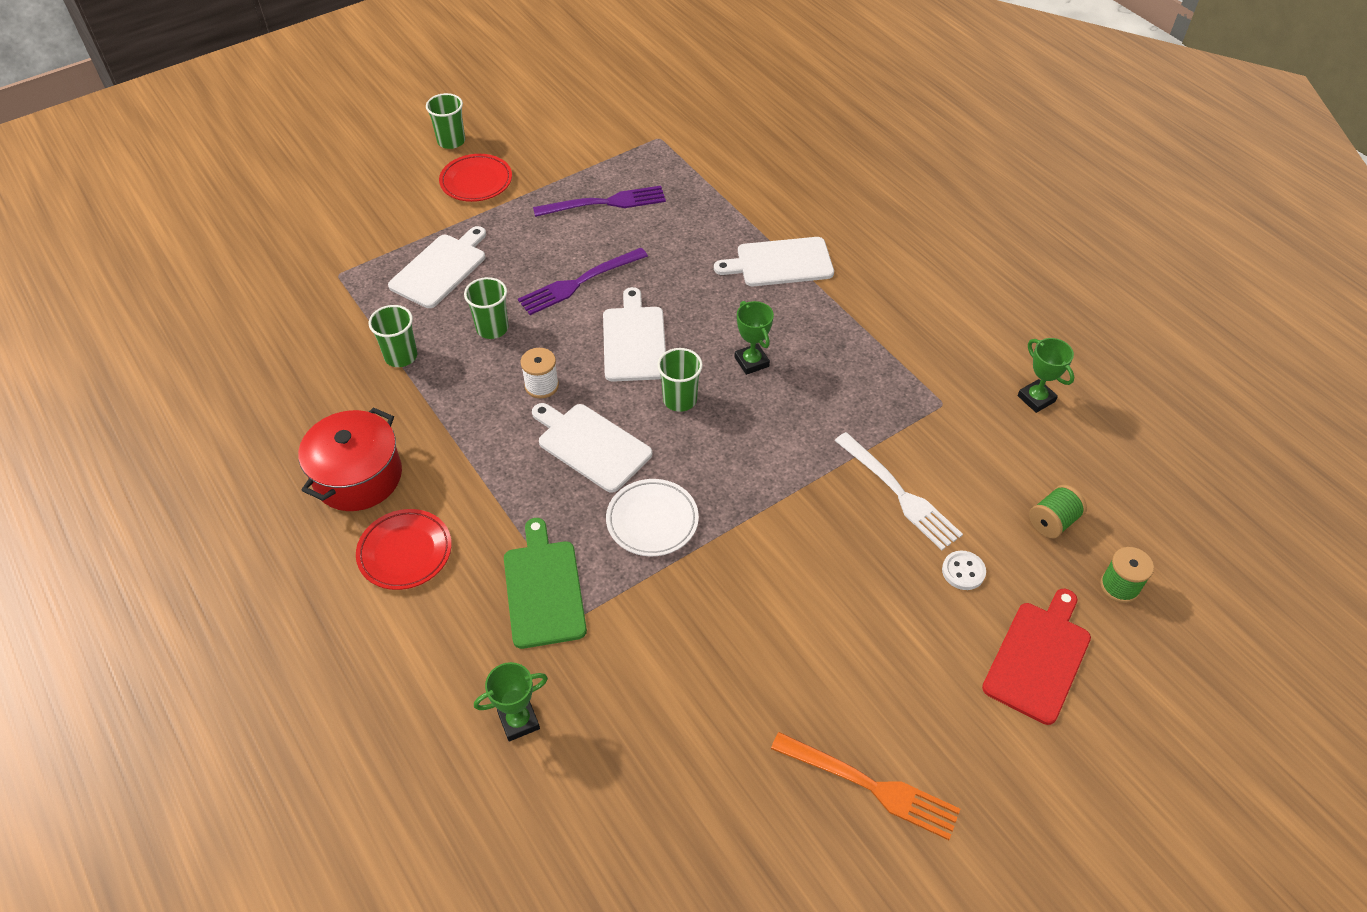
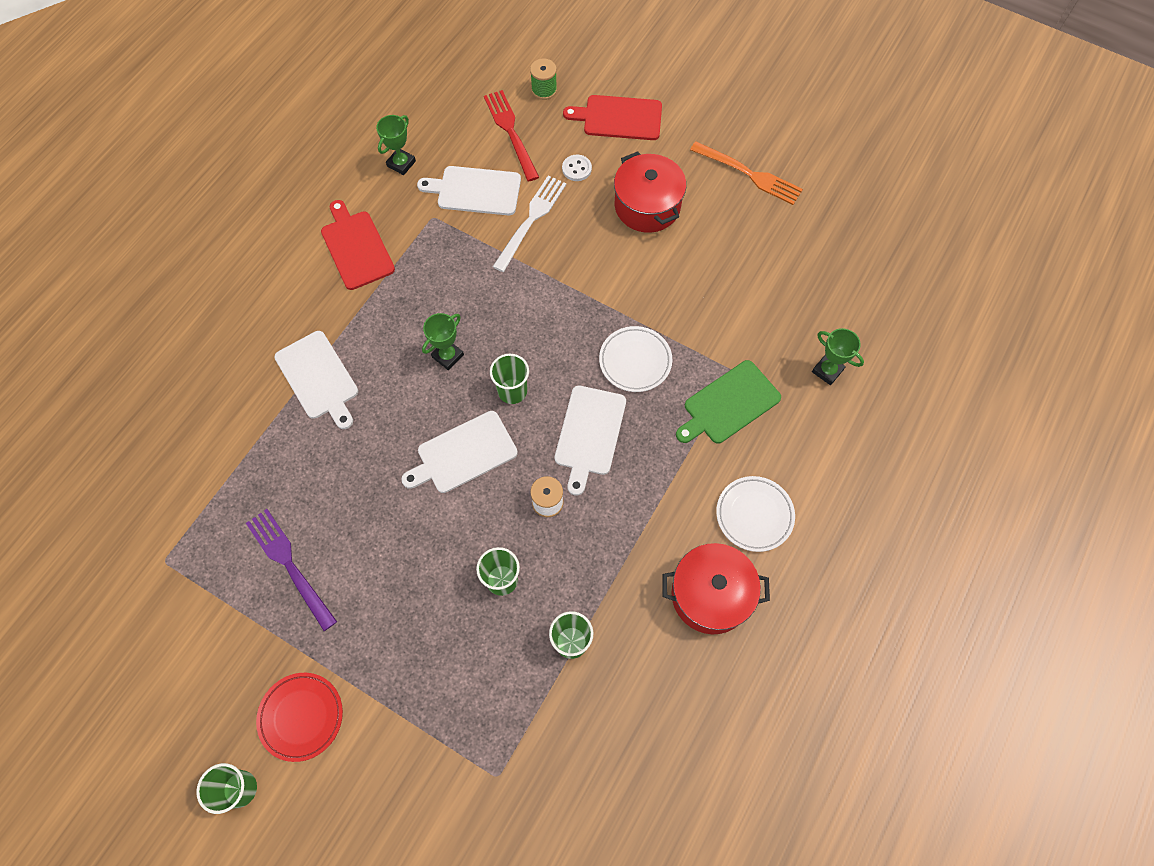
camera: 115 degrees left, 15 degrees up
red plate [356,509,452,590] -> white plate [716,476,795,552]
white cutting board [388,226,486,308] -> white cutting board moved to [417,166,521,216]
purple fork [518,248,648,315] -> none
orange fork [771,732,960,840] -> orange fork turned 120 degrees clockwise [690,141,803,205]
green spool [1029,485,1087,538] -> red fork [484,90,539,182]
none -> red cutting board [321,200,395,290]
none -> red pot [614,151,686,233]

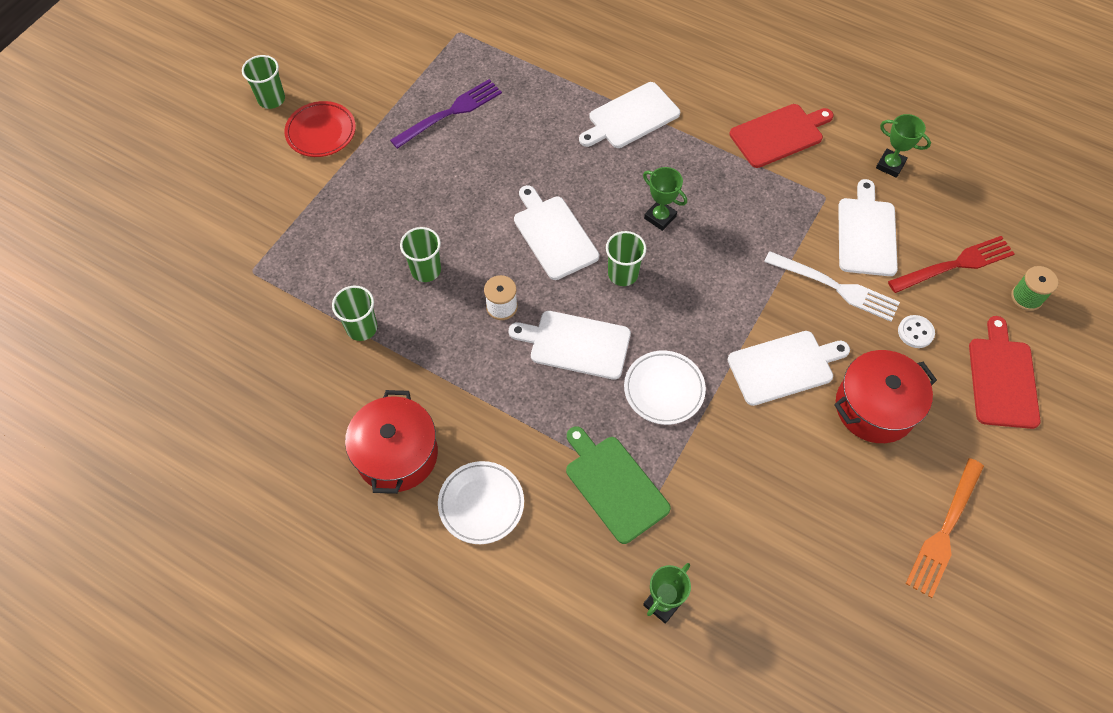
camera: 90 degrees right, 5 degrees down
none -> white cutting board [727,331,850,406]

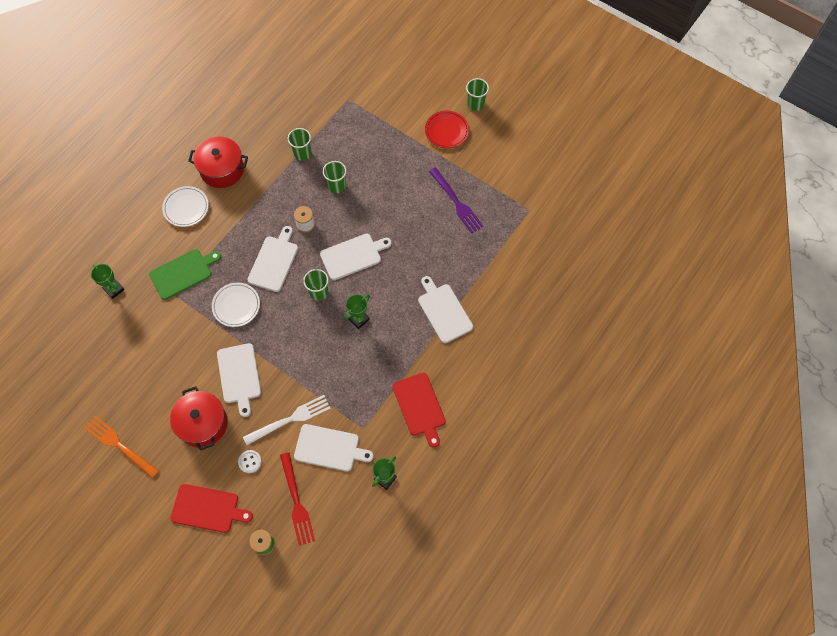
camera: 95 degrees right, 5 degrees up
white fork [764,251,900,322] -> white fork turned 150 degrees counterclockwise [243,395,331,445]

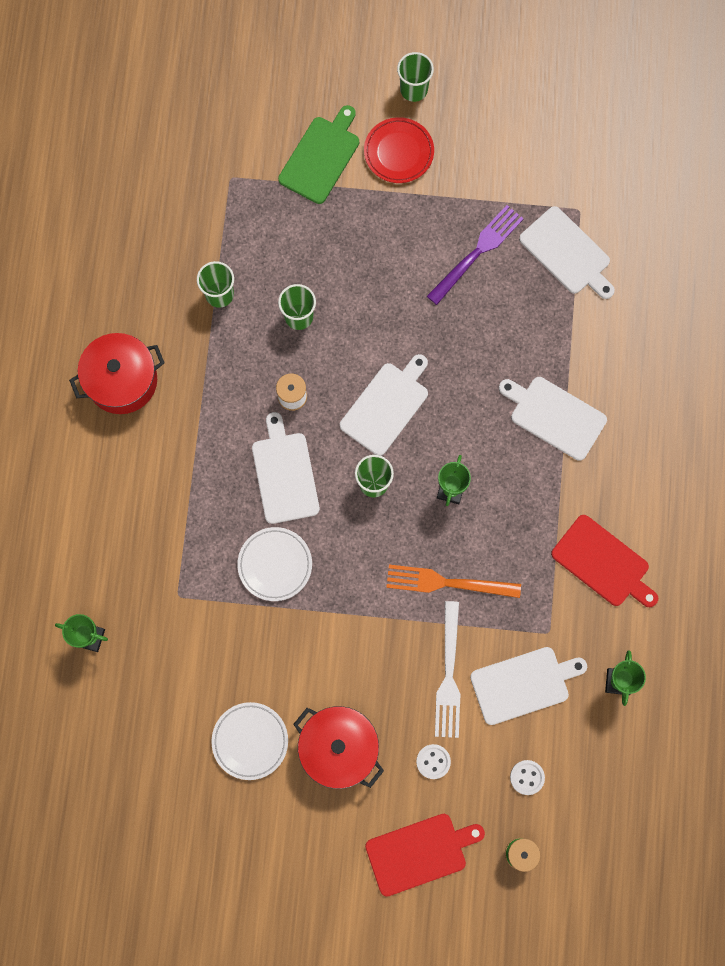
camera: 30 degrees left, 10 degrees up
orange fork [84,416,159,479] -> orange fork moved to [386,565,521,598]
green cutting board [149,249,221,300] -> green cutting board moved to [278,105,359,204]
white plate [162,186,209,227] -> white plate moved to [211,702,288,780]
white cutting board [217,343,261,417] -> white cutting board moved to [519,206,615,299]
white fork [243,395,331,445] -> white fork turned 150 degrees clockwise [435,601,460,738]
red fork [280,452,315,546] -> white button [510,760,545,795]
purple fork [429,167,484,233] -> purple fork turned 75 degrees counterclockwise [427,205,524,305]

